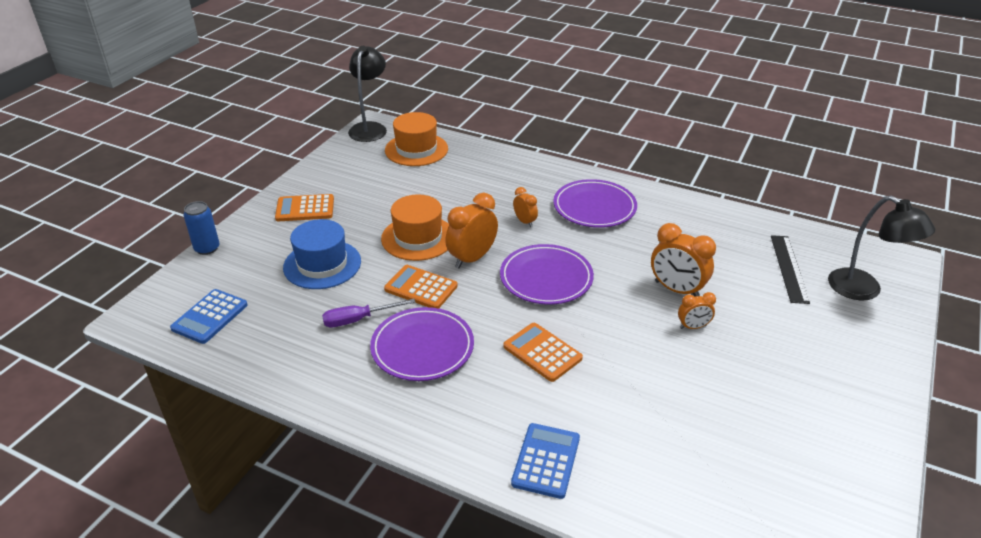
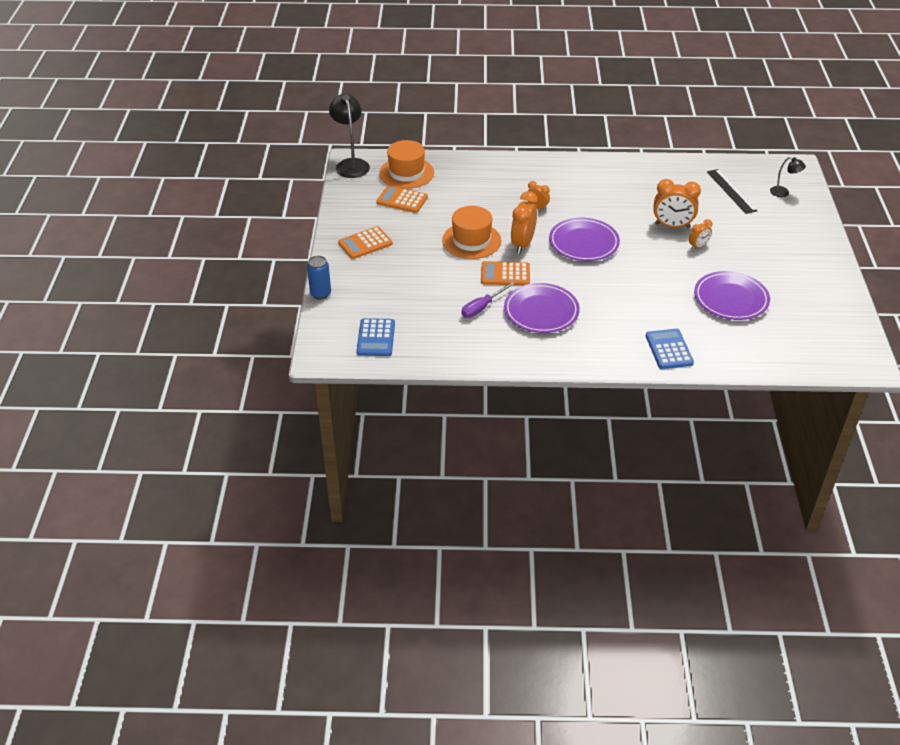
camera: 25 degrees left, 5 degrees up
blue hat [283,219,361,289] -> none
orange calculator [503,323,583,382] -> orange calculator moved to [377,185,428,213]
purple plate [553,179,637,228] -> purple plate moved to [694,271,770,320]
black lamp [828,195,935,300] -> black lamp [770,157,806,197], size x0.54

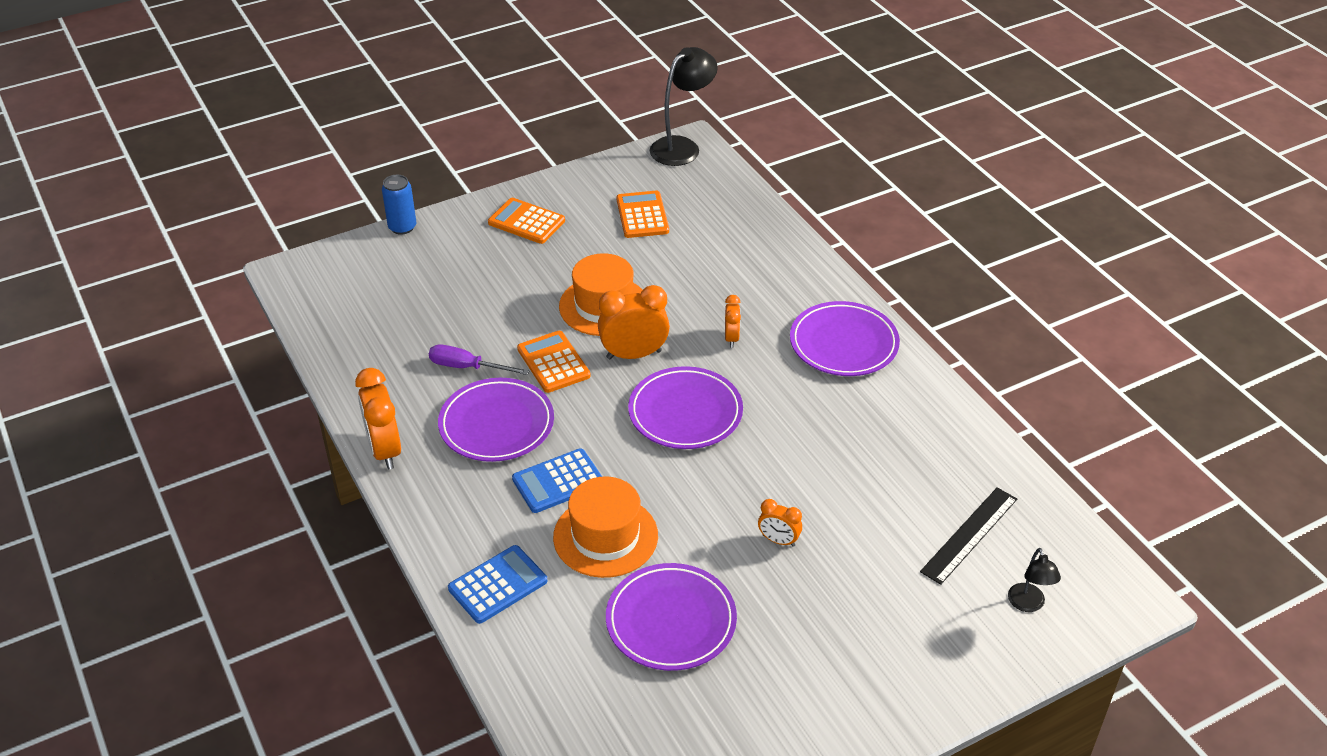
camera: 60 degrees right, 0 degrees up
blue calculator [356,318,395,356] -> blue calculator moved to [512,448,602,513]
orange hat [379,140,434,189] -> orange hat moved to [553,476,658,578]
orange clock [653,179,701,228] -> orange clock moved to [355,368,401,469]
none -> purple plate [790,301,900,376]

